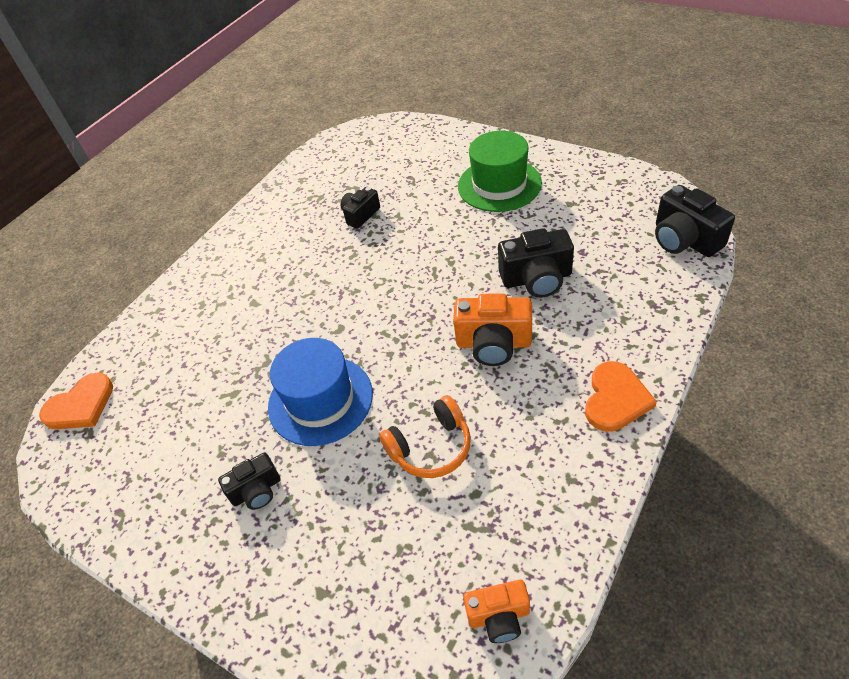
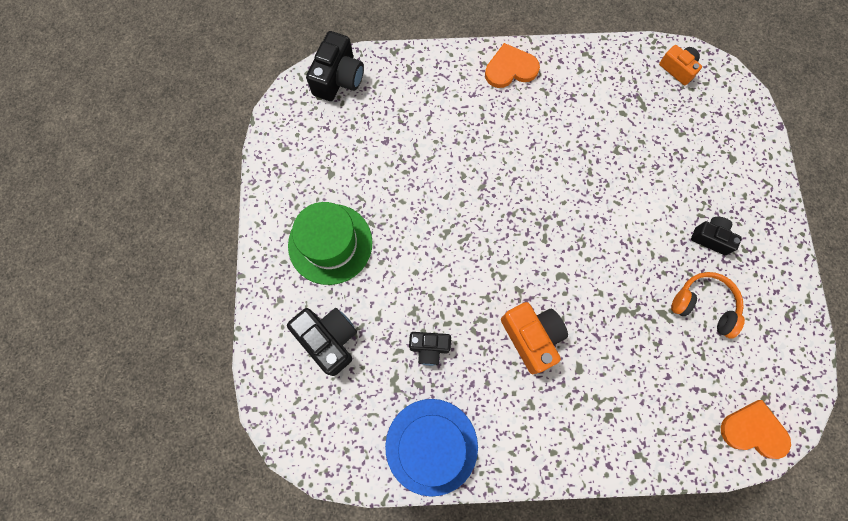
camera: 130 degrees left, 25 degrees up
blue hat [268,338,373,446] -> blue hat moved to [385,399,478,497]
orange headphones [379,395,471,478] -> orange headphones moved to [671,272,745,338]
orange camera [453,293,532,366] -> orange camera moved to [501,302,568,374]
black camera [498,228,574,298] -> black camera moved to [287,308,357,376]

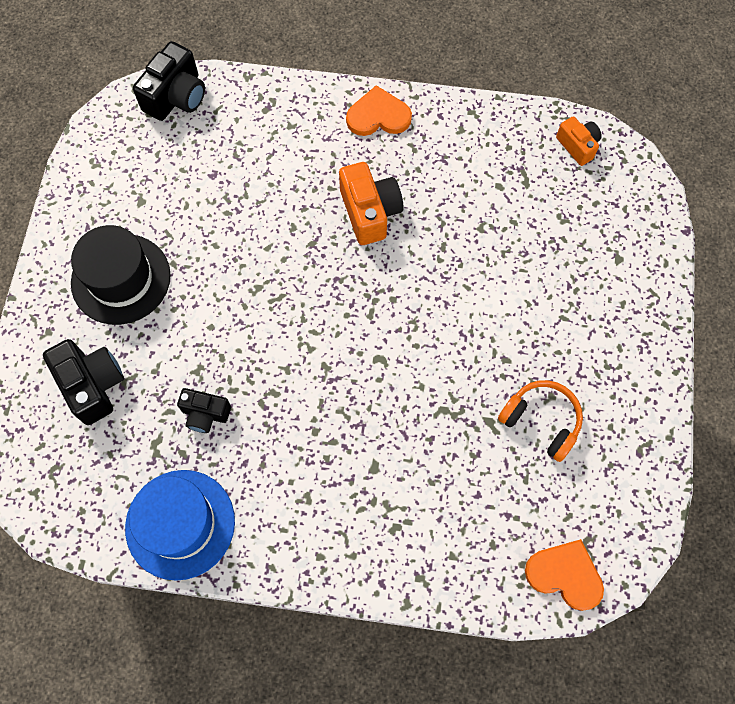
camera: 10 degrees right, 5 degrees down
green hat [288,202,373,285] -> black hat [71,225,170,325]
orange camera [501,302,568,374] -> orange camera moved to [339,162,404,245]
black camera [691,217,742,255] -> none

